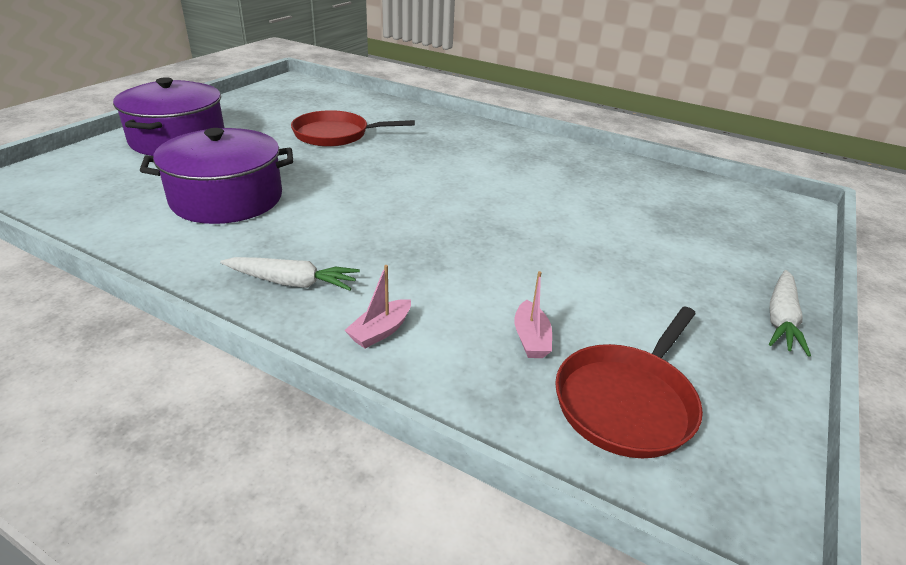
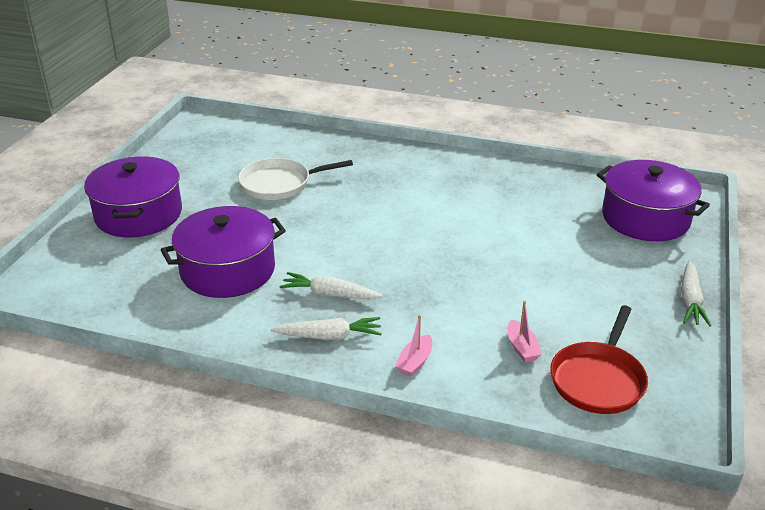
camera: 10 degrees left, 0 degrees up
red pan [291,110,415,147] -> white pan [238,158,353,200]
none -> white carrot [279,272,383,299]
none -> purple pot [597,160,710,241]

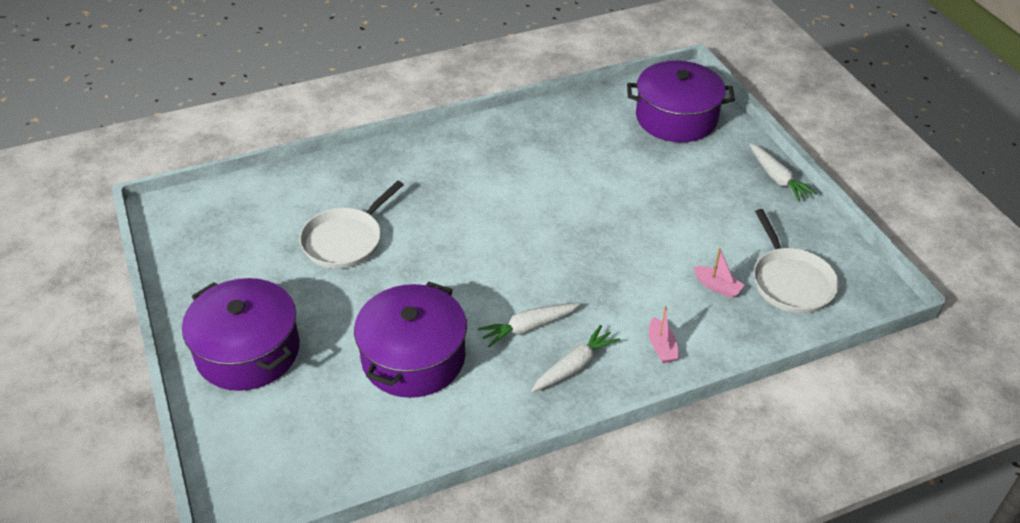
camera: 40 degrees left, 10 degrees up
red pan [550,305,648,414] -> white pan [754,209,839,313]

